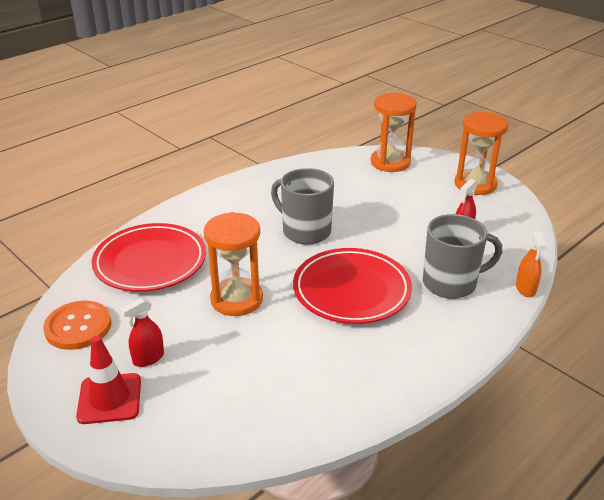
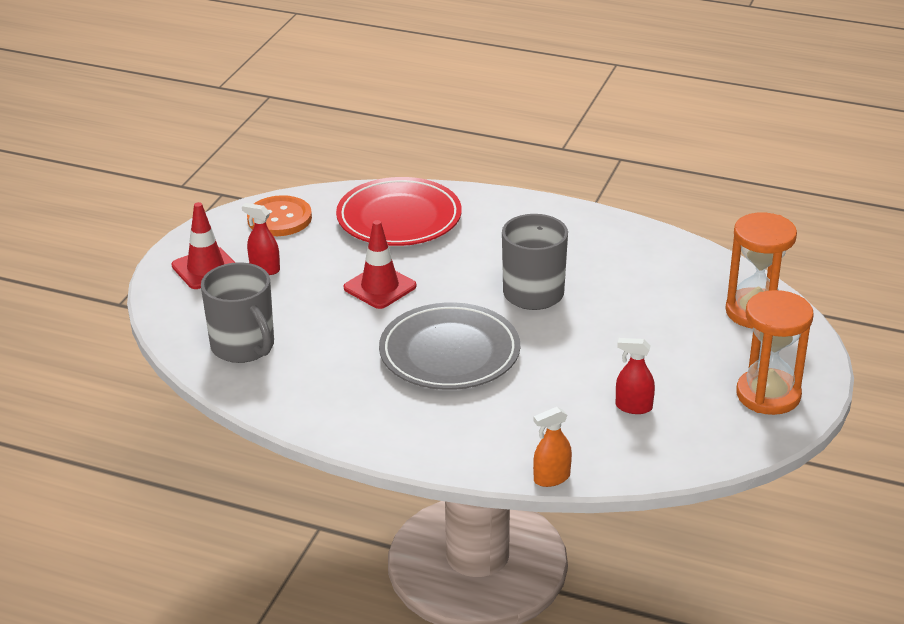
camera: 65 degrees right, 0 degrees up
orange hourglass [204,212,263,316] -> red traffic cone [344,220,416,309]
red plate [293,248,412,324] -> grey plate [379,302,520,390]
grey mug [423,214,502,299] -> grey mug moved to [201,262,274,363]

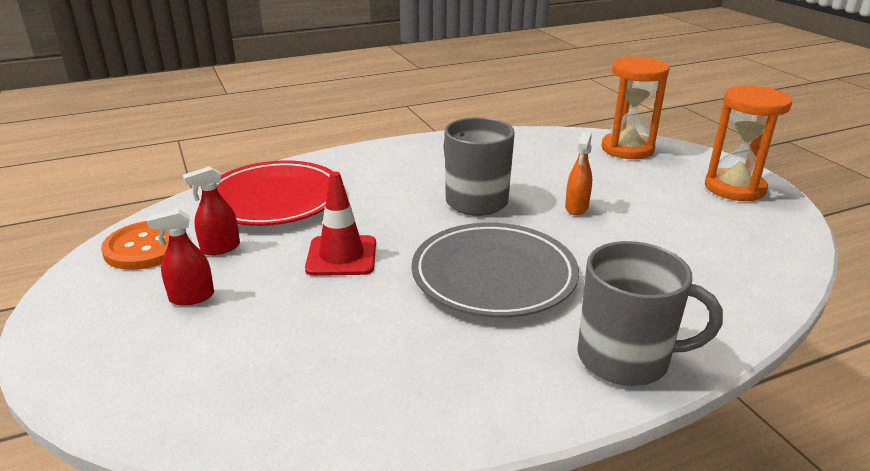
camera: 45 degrees left, 5 degrees down
red traffic cone [171,202,235,289] -> none
grey mug [201,262,274,363] -> grey mug moved to [577,241,723,386]
orange spray bottle [533,407,572,487] -> orange spray bottle moved to [565,132,592,215]
red spray bottle [616,338,655,414] -> red spray bottle moved to [183,166,240,255]

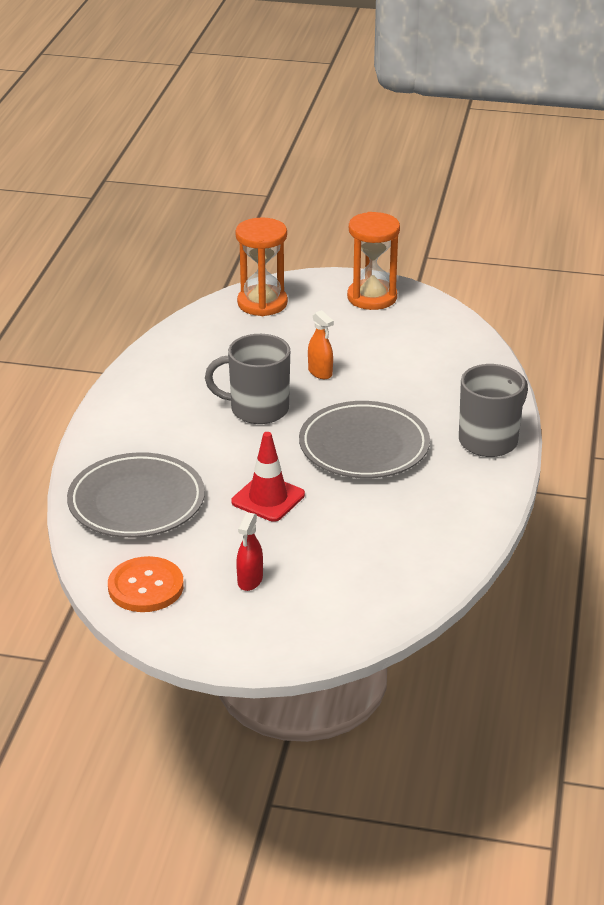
camera: 55 degrees left, 5 degrees up
red spray bottle [183,166,240,255] -> none
red plate [201,160,333,226] -> grey plate [67,452,205,538]

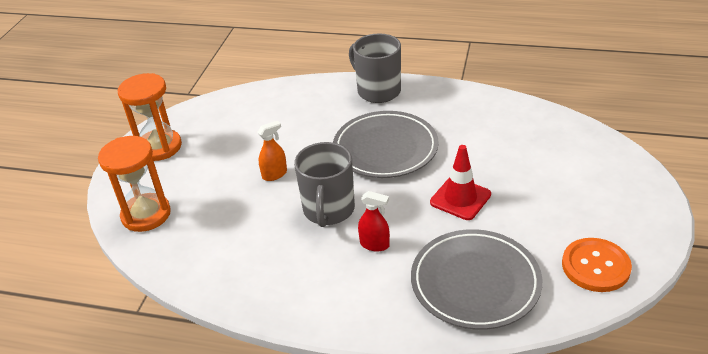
camera: 85 degrees left, 5 degrees up
red spray bottle [236,512,263,591] -> red spray bottle moved to [358,191,390,251]

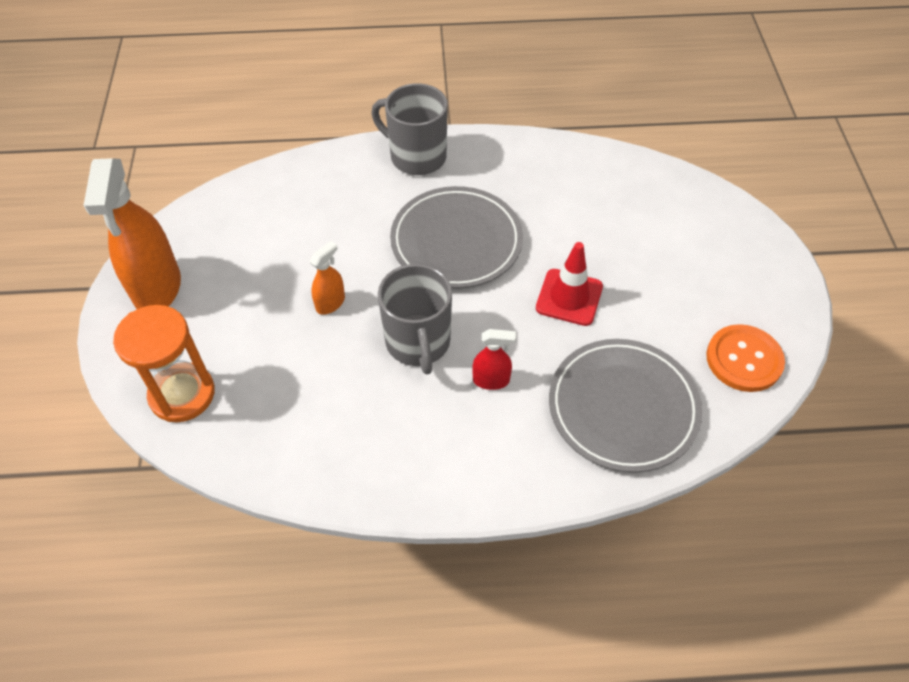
camera: 20 degrees left, 15 degrees up
orange hourglass [118,73,182,161] -> orange spray bottle [83,158,181,309]

